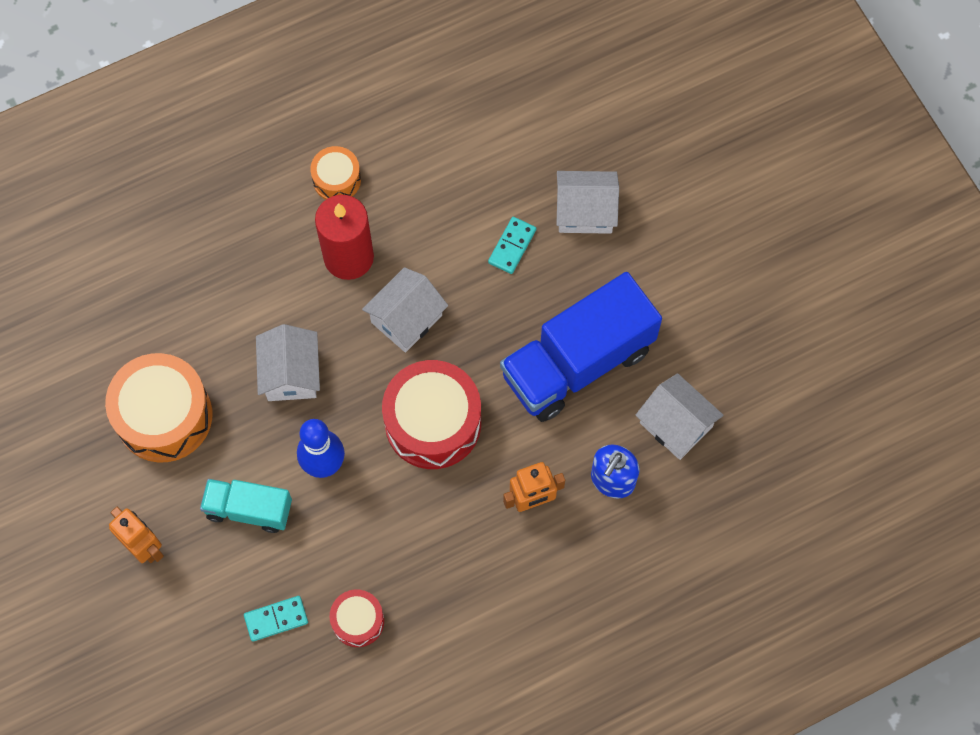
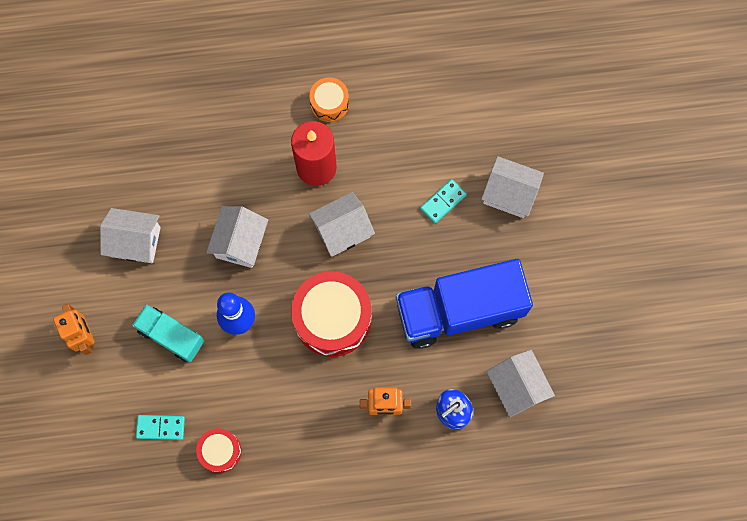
camera: 20 degrees right, 5 degrees up
orange drum [105,353,213,463] -> white house [100,208,161,263]

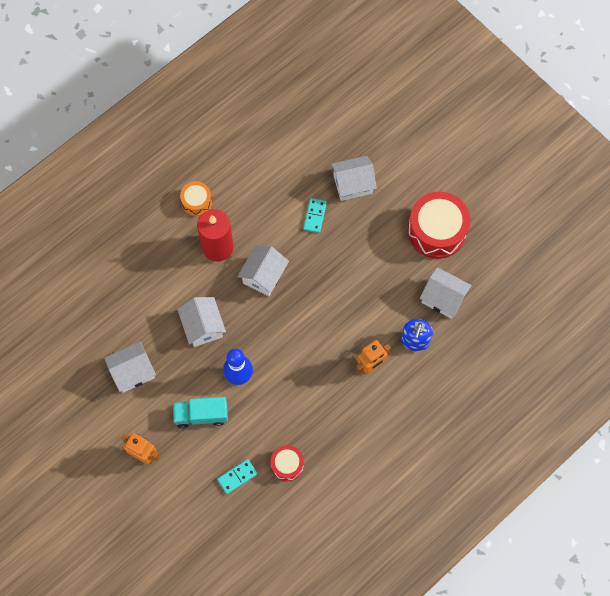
camera: 35 degrees left, 5 degrees down
red drum [291,271,371,357] -> red drum moved to [408,191,470,259]
blue truck [396,259,533,349] -> none

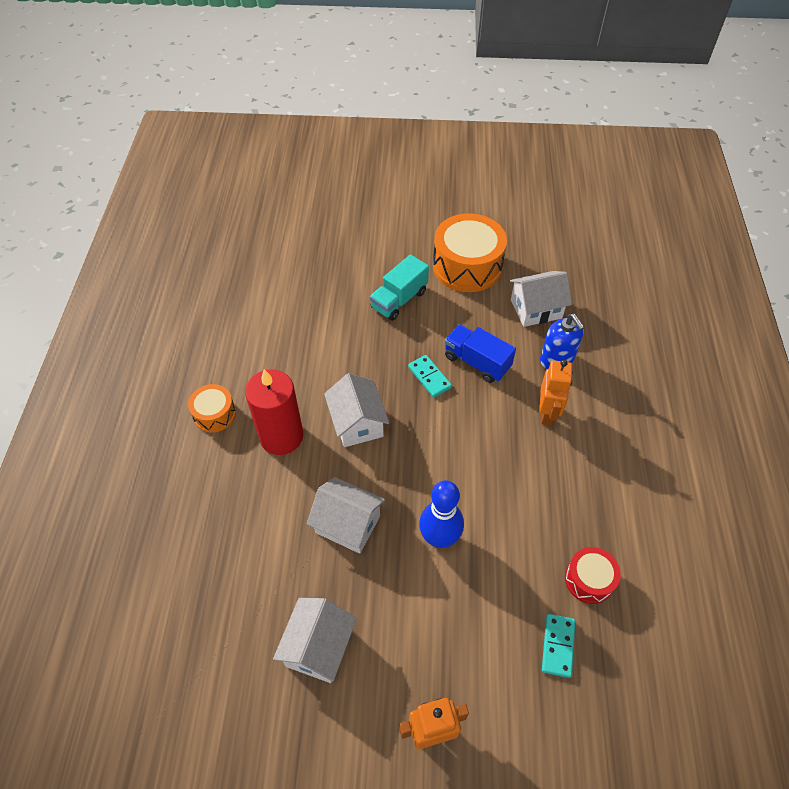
camera: 45 degrees left, 15 degrees down
turquoise truck [173,397,228,428] -> turquoise truck moved to [370,254,429,321]
turquoise domino [303,198,327,233] -> turquoise domino moved to [408,355,452,398]
white house [331,156,377,201] -> none
red drum [408,191,470,259] -> orange drum [433,213,507,292]
none -> blue truck [445,324,516,383]

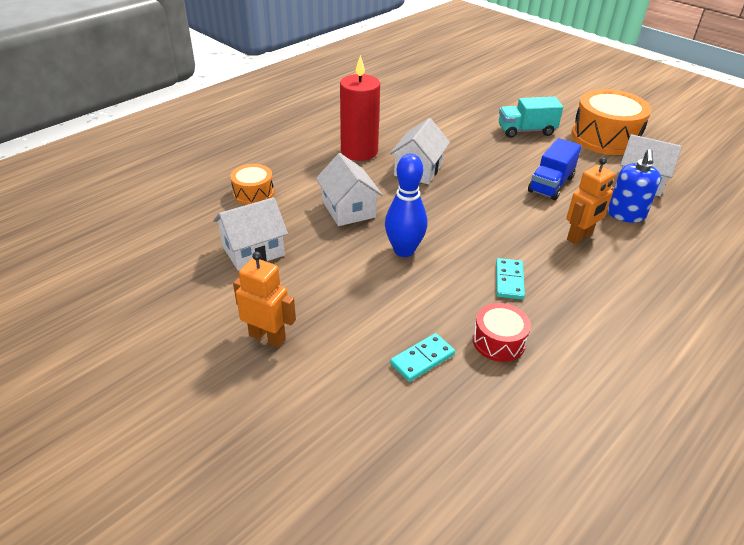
camera: 40 degrees right, 15 degrees down
orange drum [188,384,236,433] -> orange drum moved to [230,164,274,205]
turquoise domino [408,355,452,398] -> turquoise domino moved to [496,258,525,300]
blue truck [445,324,516,383] -> blue truck turned 135 degrees counterclockwise [528,138,582,200]

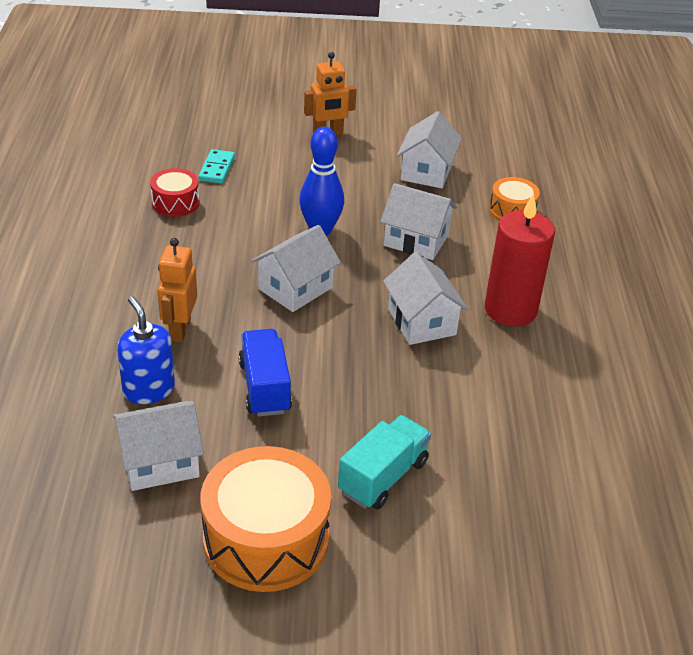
camera: 135 degrees right, 0 degrees up
turquoise domino [496,258,525,300] -> none
none -> white house [251,225,341,312]

